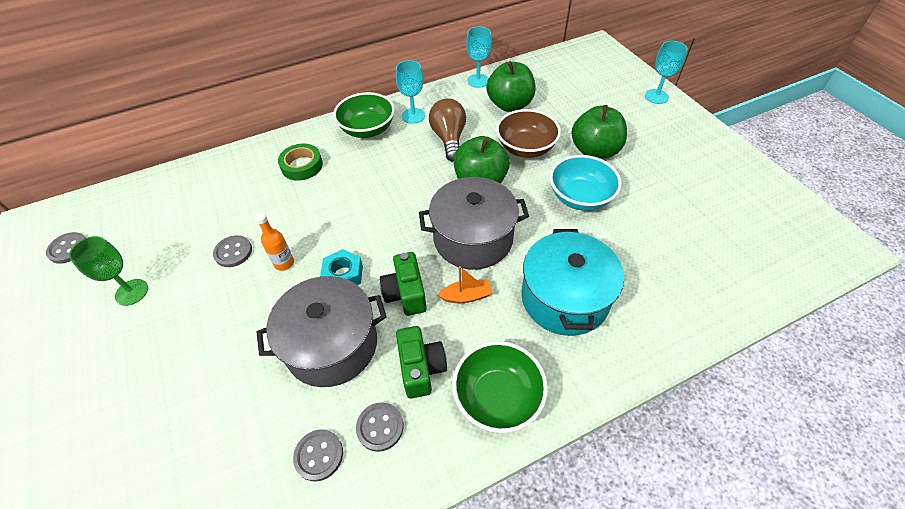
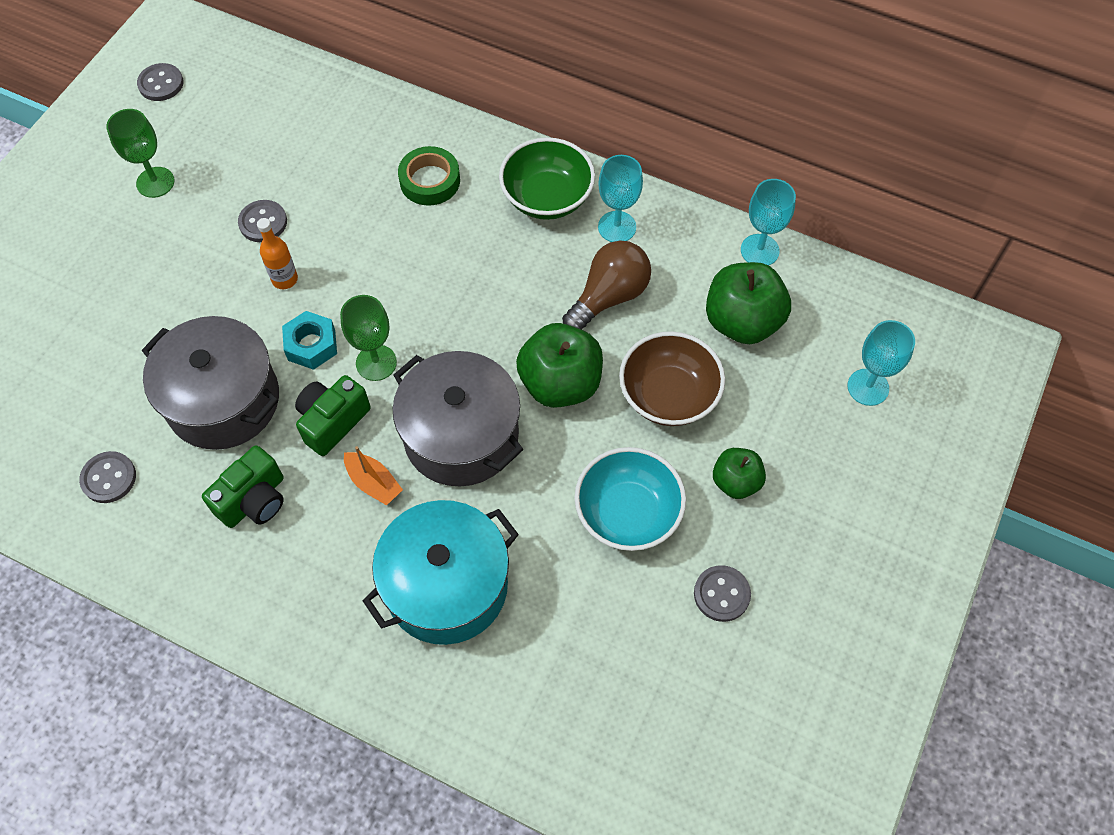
camera: 50 degrees right, 10 degrees up
grey button [356,402,403,452] -> grey button moved to [694,565,751,622]
green bowl [452,341,548,433] -> none
green apple [571,105,627,159] -> green apple [713,448,766,499], size x0.59
turquoise goblet [645,41,688,104] -> turquoise goblet moved to [848,320,915,406]
none -> green goblet [340,295,397,381]

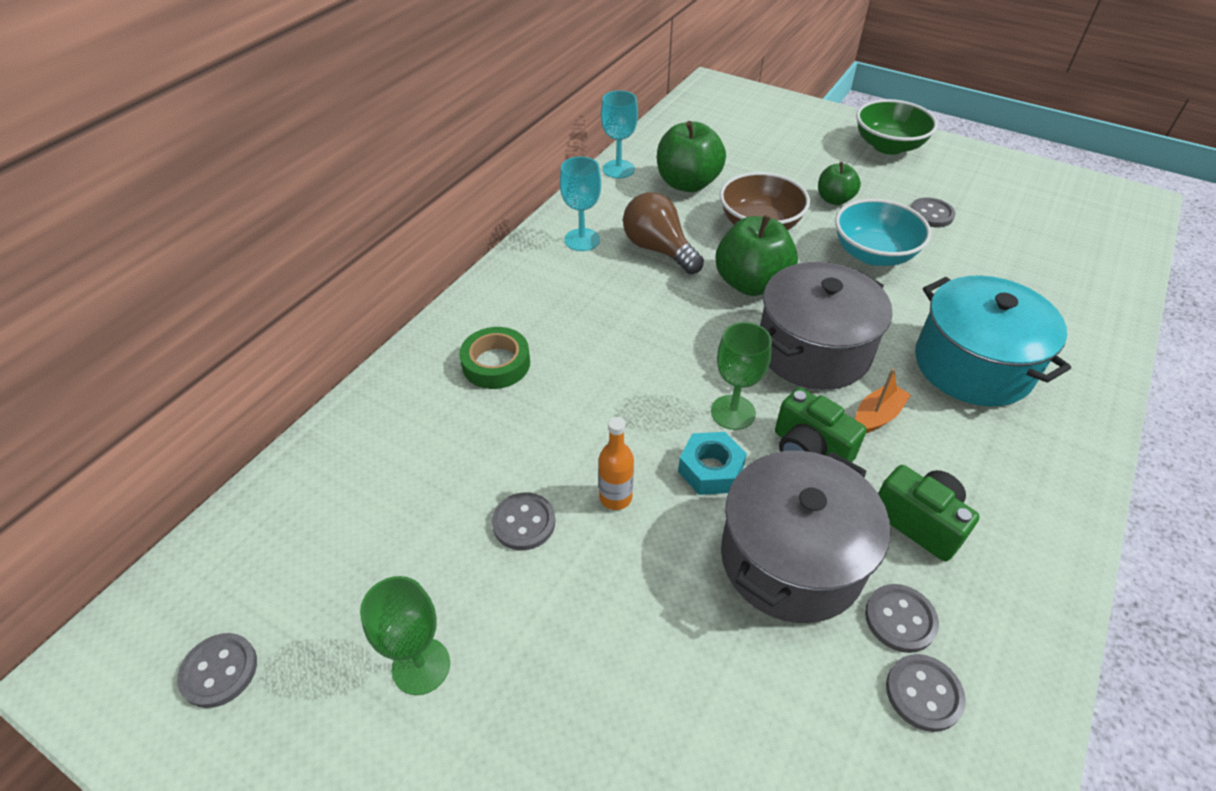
camera: 85 degrees left, 15 degrees down
green bowl [499,137,595,220] -> green bowl moved to [856,99,938,155]
turquoise goblet [848,320,915,406] -> none
none -> grey button [865,584,939,653]

